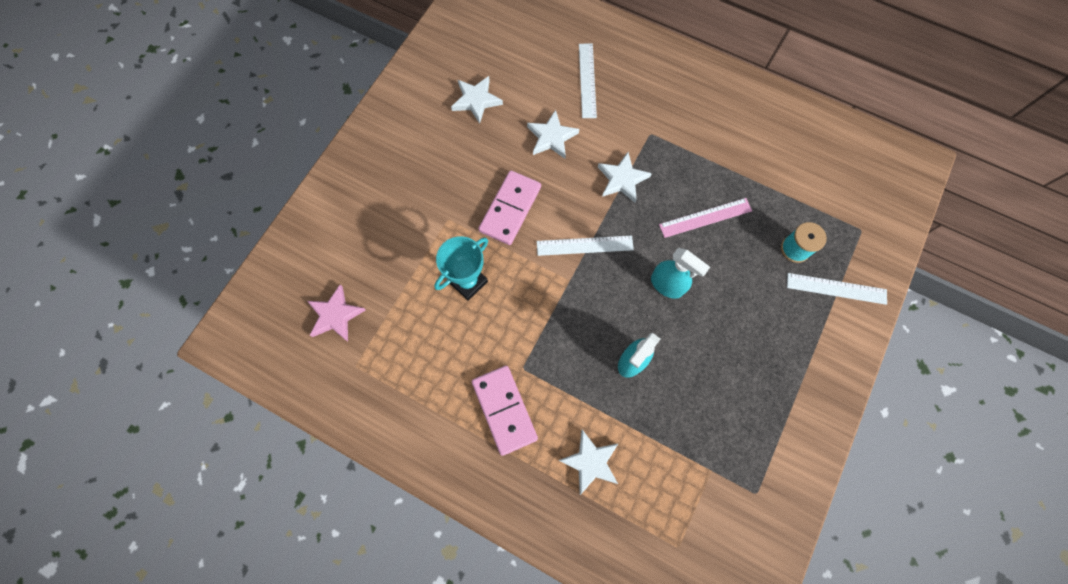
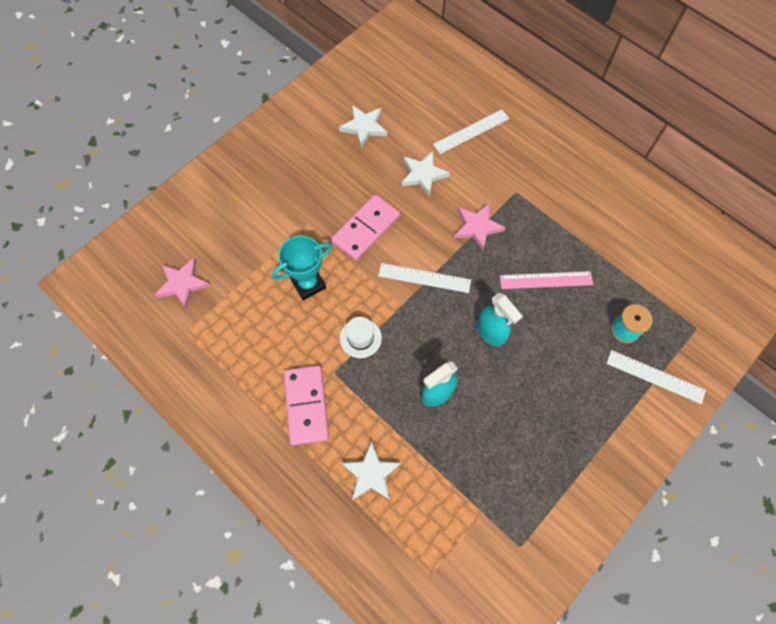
camera: 15 degrees right, 5 degrees down
white ruler [579,44,597,118] -> white ruler turned 45 degrees clockwise [433,109,509,154]
white star [598,152,652,203] -> pink star [454,203,506,250]
none -> white hat [340,317,382,358]

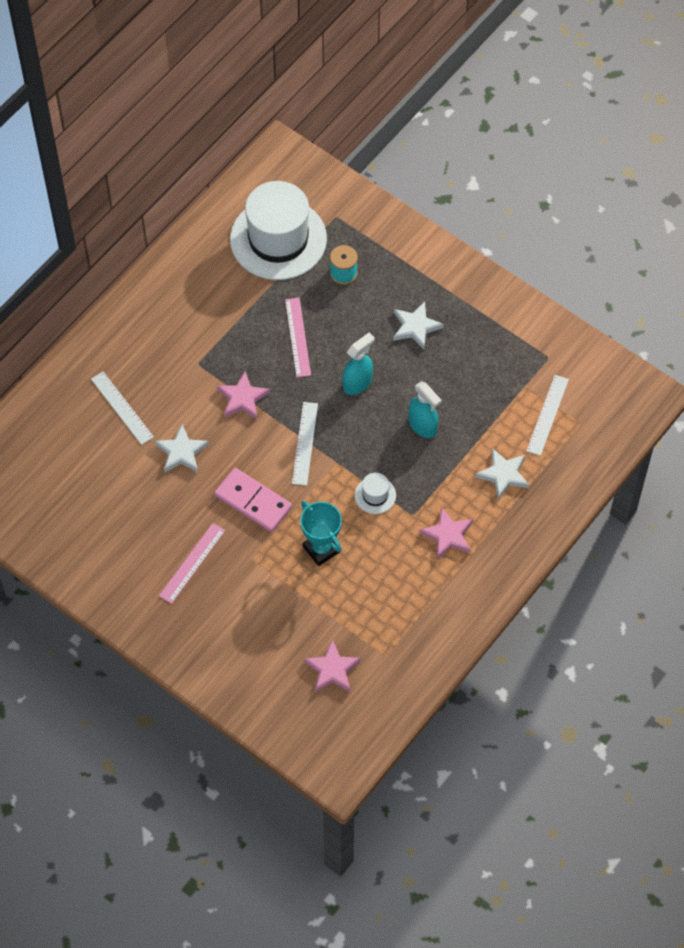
camera: 95 degrees left, 5 degrees down
pink domino [284,365,329,446] -> pink star [419,508,473,559]
white star [339,105,387,148] -> white star moved to [393,301,444,350]
white ruler [606,350,706,404] -> white ruler moved to [526,375,569,456]
none -> pink ruler [159,523,225,604]
none -> white hat [230,181,327,280]

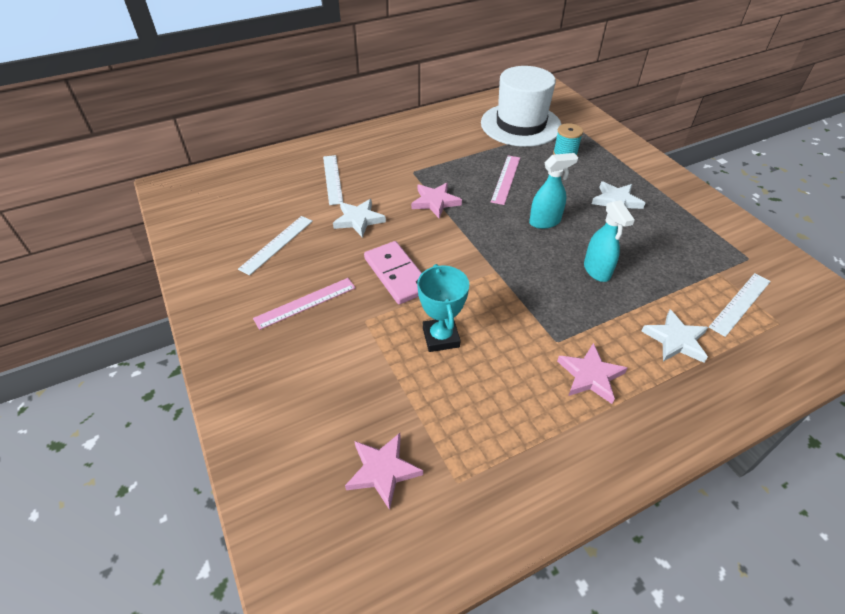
camera: 25 degrees right, 15 degrees down
white ruler [292,402,318,486] -> white ruler moved to [238,216,313,275]
white hat [355,473,396,514] -> none

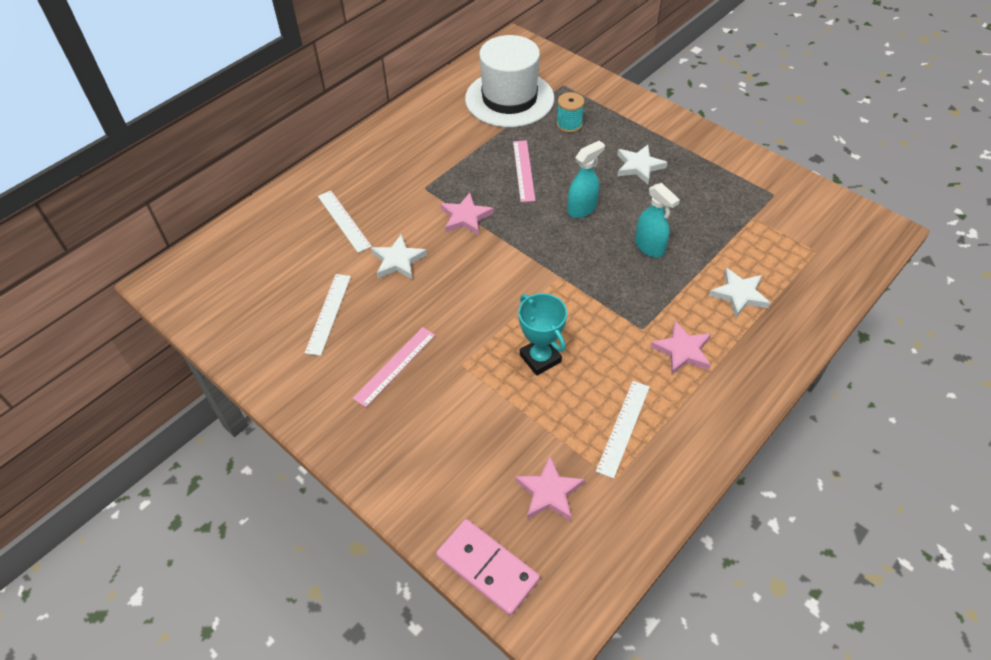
camera: 20 degrees left, 5 degrees up
pink domino [364,241,422,304] -> pink domino moved to [436,519,540,615]
white ruler [709,273,771,337] -> white ruler moved to [596,381,650,479]

